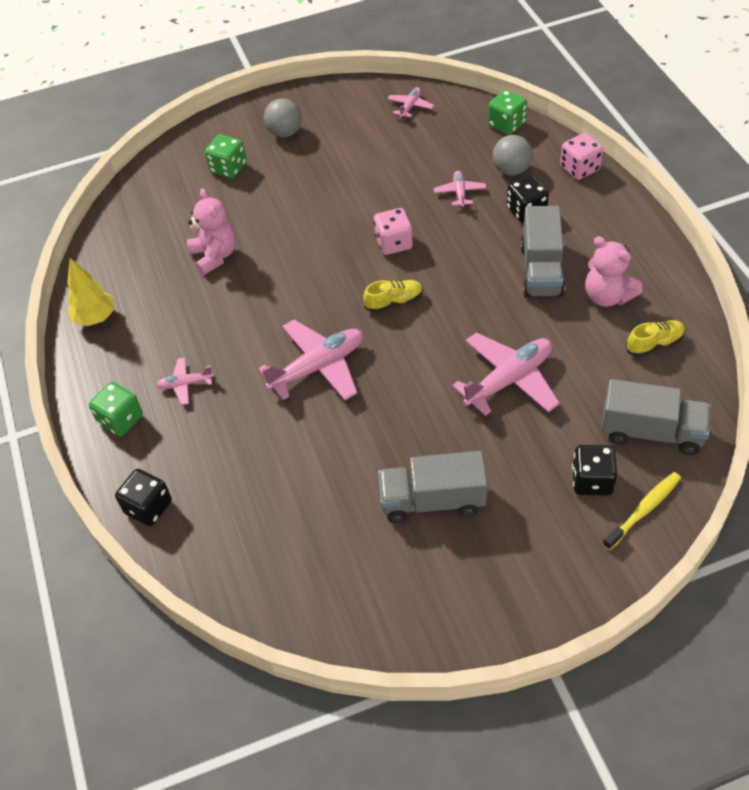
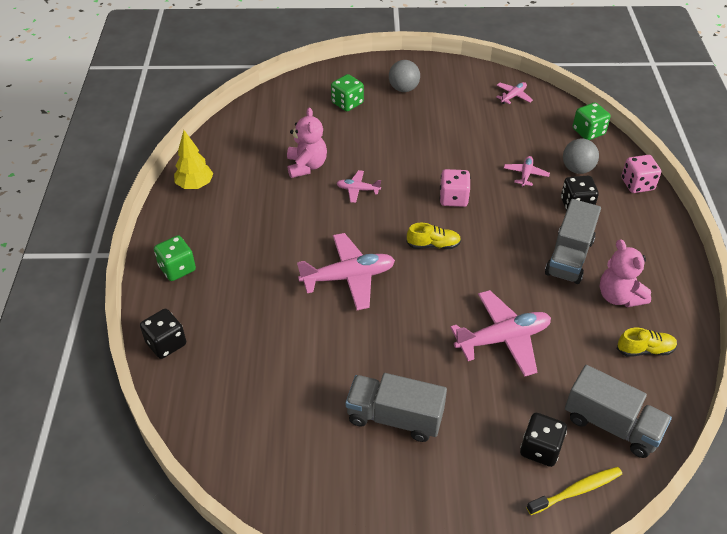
camera: 15 degrees right, 5 degrees down
pink plane [157,357,214,405] -> pink plane moved to [336,170,381,203]

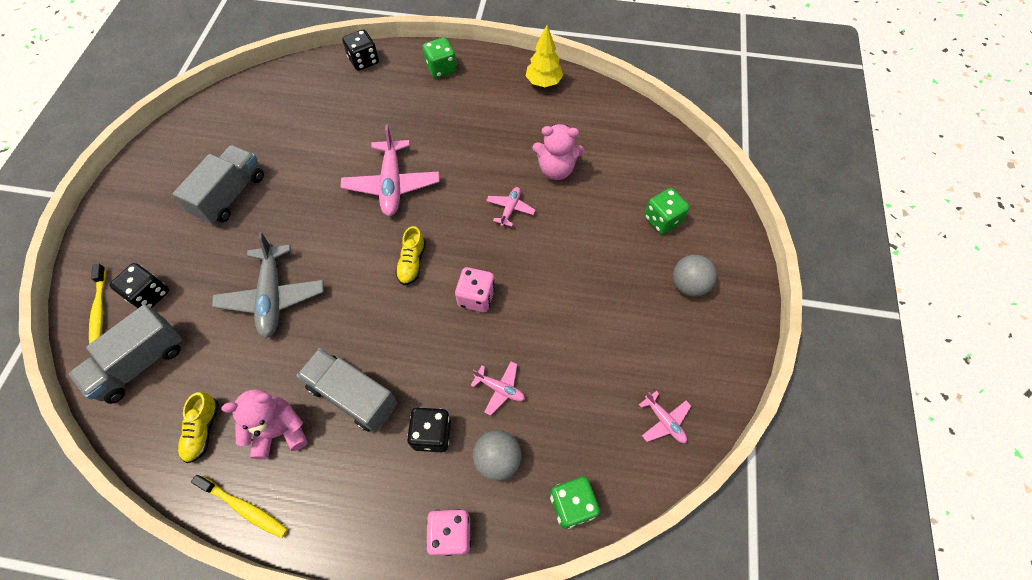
camera: 100 degrees right, 15 degrees up
pink plane [450,290,551,377] -> grey plane [212,232,324,338]
none -> yellow toothbrush [191,475,288,538]

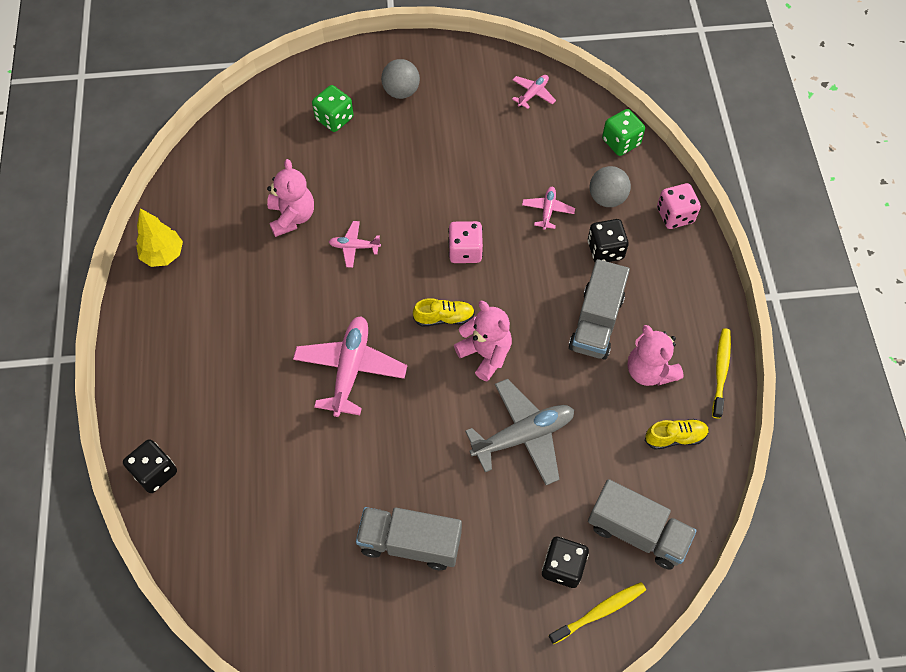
camera: 105 degrees left, 0 degrees up
pink plane [340,124,439,216] -> pink plane turned 60 degrees counterclockwise [293,316,407,417]
green dice [423,37,457,78] -> none
none -> pink teddy bear [454,301,512,381]

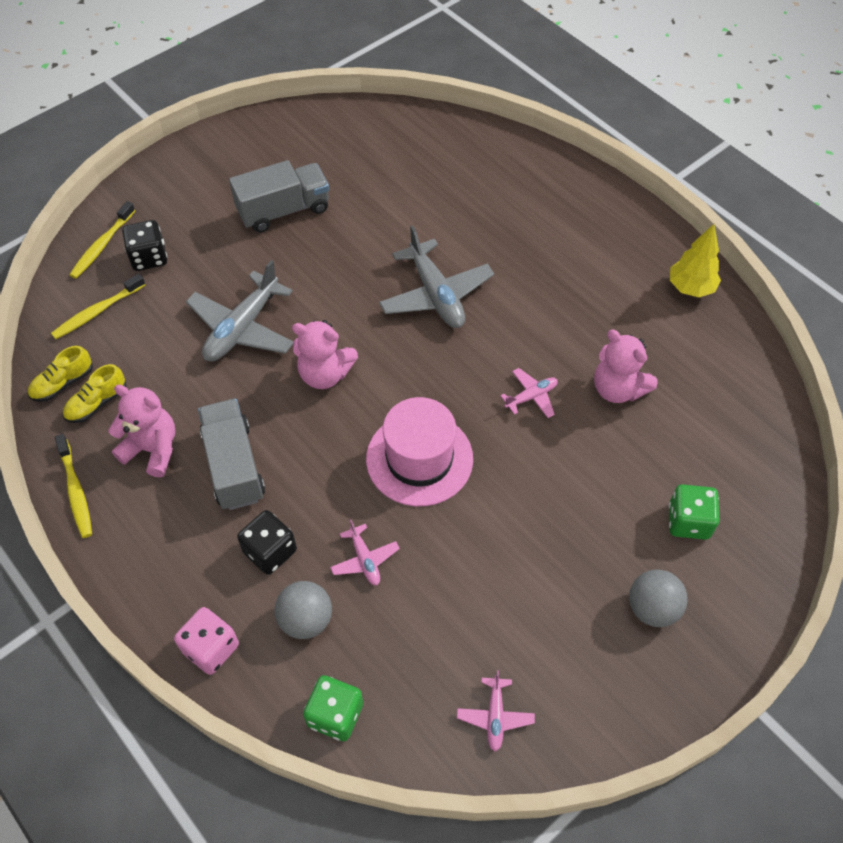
camera: 145 degrees right, 5 degrees down
black dice [123,439,177,493] -> none
pink plane [293,316,407,417] -> grey plane [379,225,494,328]
yellow shoe [413,298,475,327] -> yellow shoe moved to [28,346,93,402]
pink dice [448,221,483,263] -> pink hat [366,397,473,506]
grey truck [588,479,697,570] -> yellow toothbrush [51,274,145,339]

